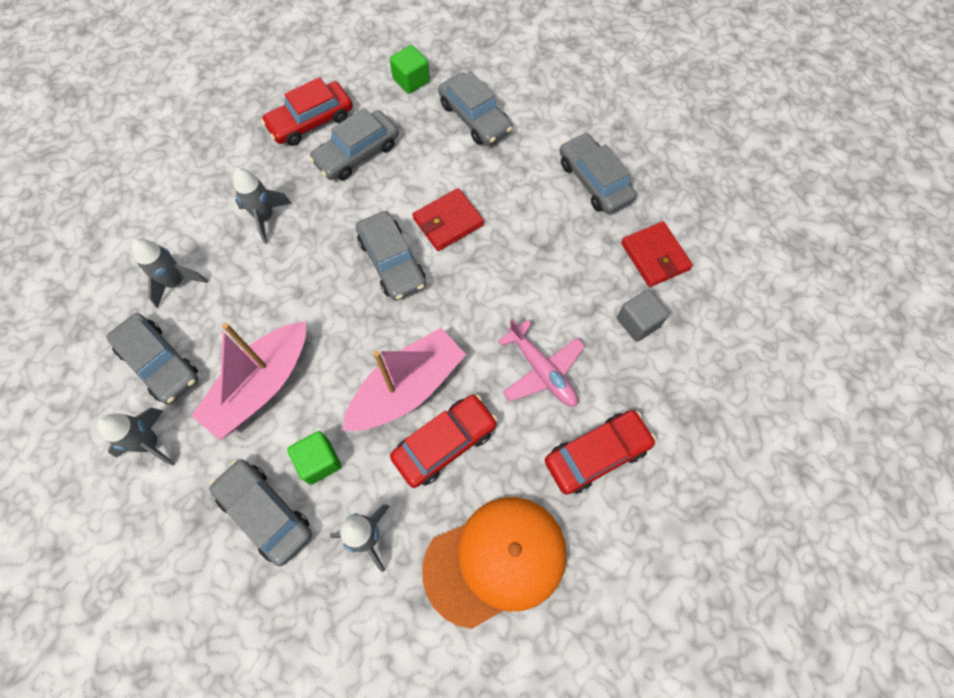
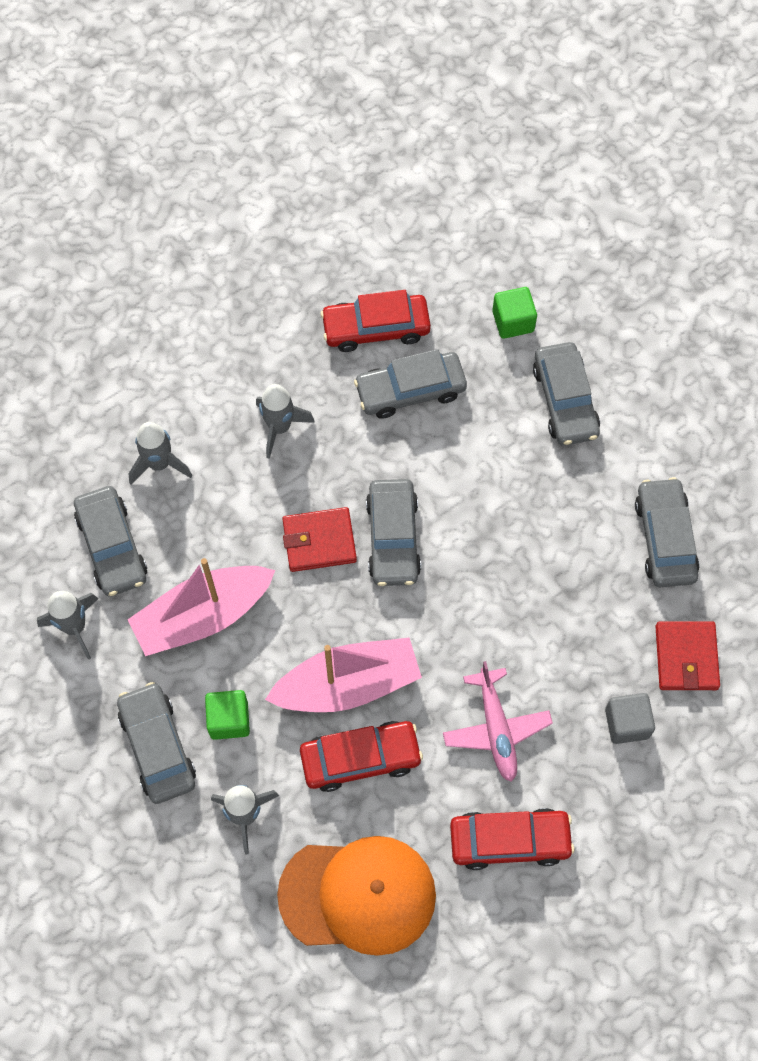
camera: 25 degrees right, 0 degrees up
red wallet [412,188,484,251] -> red wallet moved to [282,507,357,572]

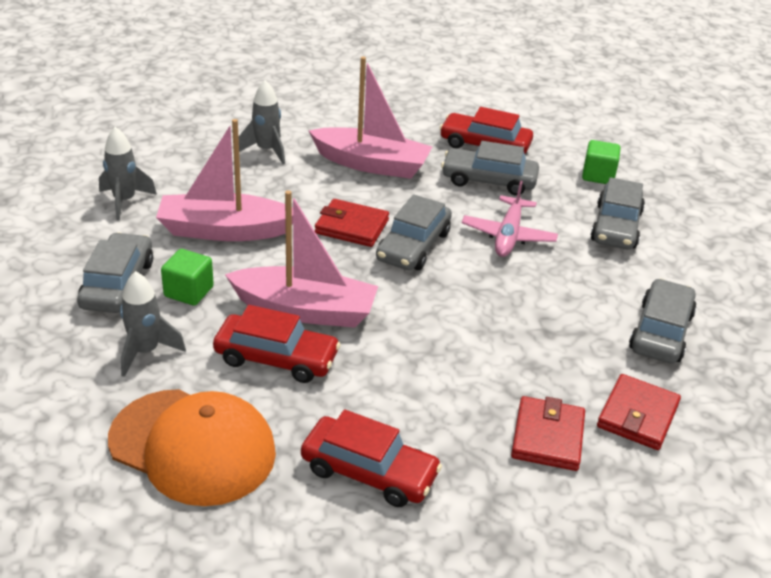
camera: 25 degrees right, 30 degrees down
grey car [74,486,147,596] -> none
grey rocket [256,384,315,459] -> pink boat [309,56,432,179]
pink plane [443,661,553,782] -> pink plane moved to [462,181,558,257]
grey cube [605,693,655,744] -> red wallet [511,396,585,471]

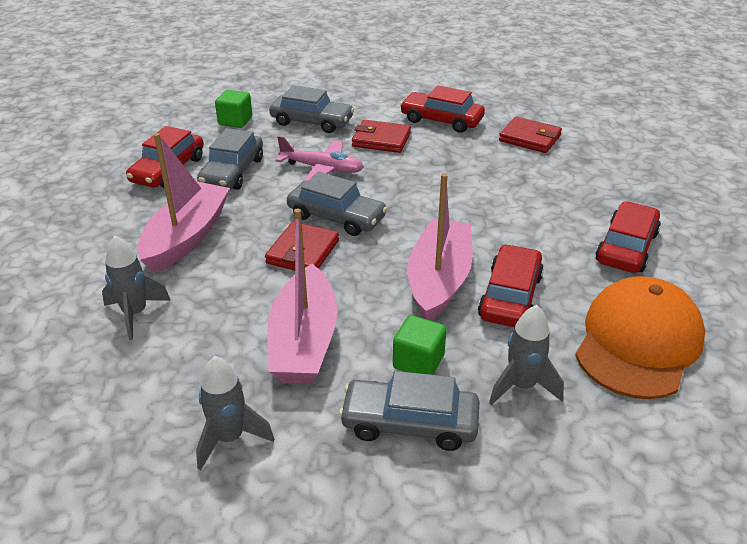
camera: 85 degrees left, 0 degrees up
red wallet [511,396,585,471] -> red wallet moved to [352,120,411,153]
grey car [629,279,697,364] -> red car [400,85,485,133]

